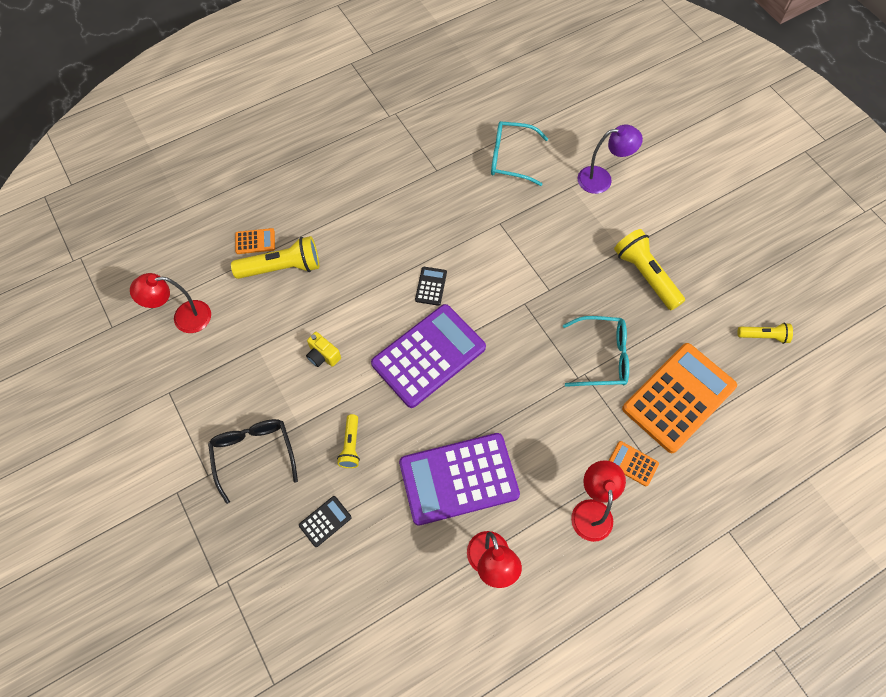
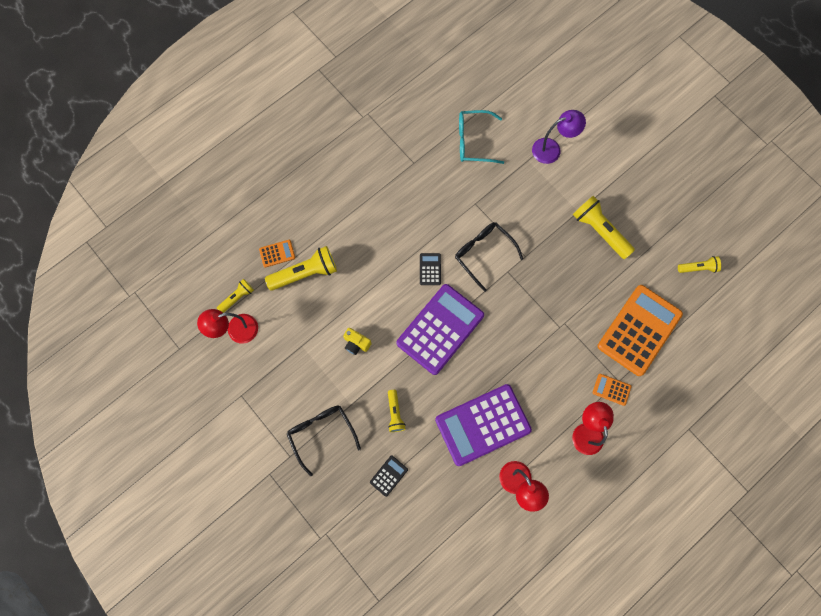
camera: 10 degrees left, 10 degrees up
turquoise glasses [563,316,629,387] -> none
none -> yellow flashlight [217,279,254,313]
none -> black glasses [455,222,523,292]

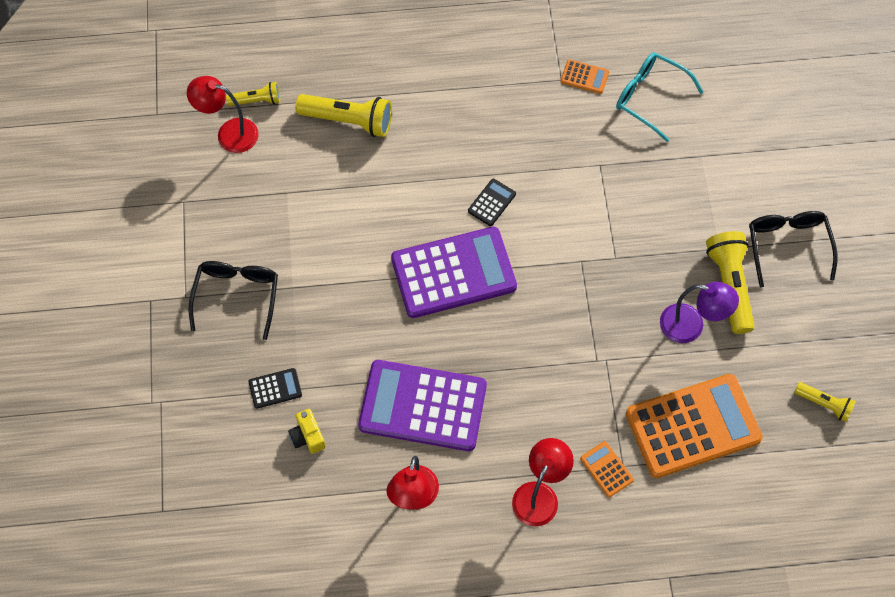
camera: 35 degrees right, 10 degrees down
orange calculator [259,240,295,267] -> orange calculator moved to [561,59,609,94]
yellow camera [343,328,372,355] -> yellow camera moved to [288,409,326,454]
yellow flashlight [388,390,406,432] -> none
black glasses [455,222,523,292] -> black glasses moved to [749,211,838,288]
purple lamp [532,110,586,164] -> purple lamp moved to [660,282,739,343]

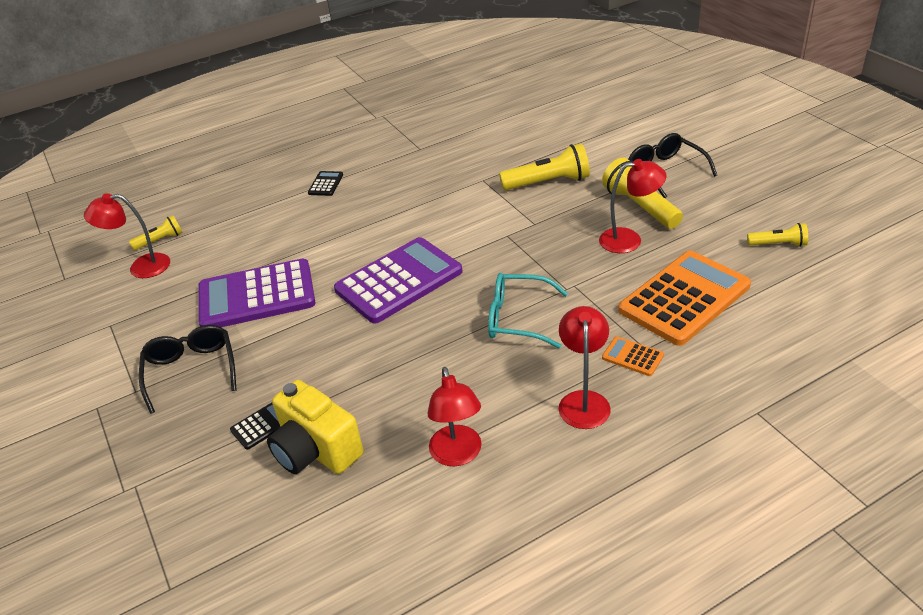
camera: 20 degrees left, 25 degrees down
yellow camera [288,409,326,454] -> yellow camera [267,380,363,474], size x1.97
yellow flashlight [295,94,392,137] -> yellow flashlight moved to [499,143,590,190]
purple calculator [358,360,487,451] -> purple calculator moved to [198,259,316,327]
black calculator [468,179,516,226] -> black calculator moved to [308,171,343,196]
orange calculator [561,59,609,94] -> none
turquoise glasses [616,52,704,142] -> turquoise glasses moved to [488,273,568,348]
purple lamp [660,282,739,343] -> red lamp [599,159,667,253]

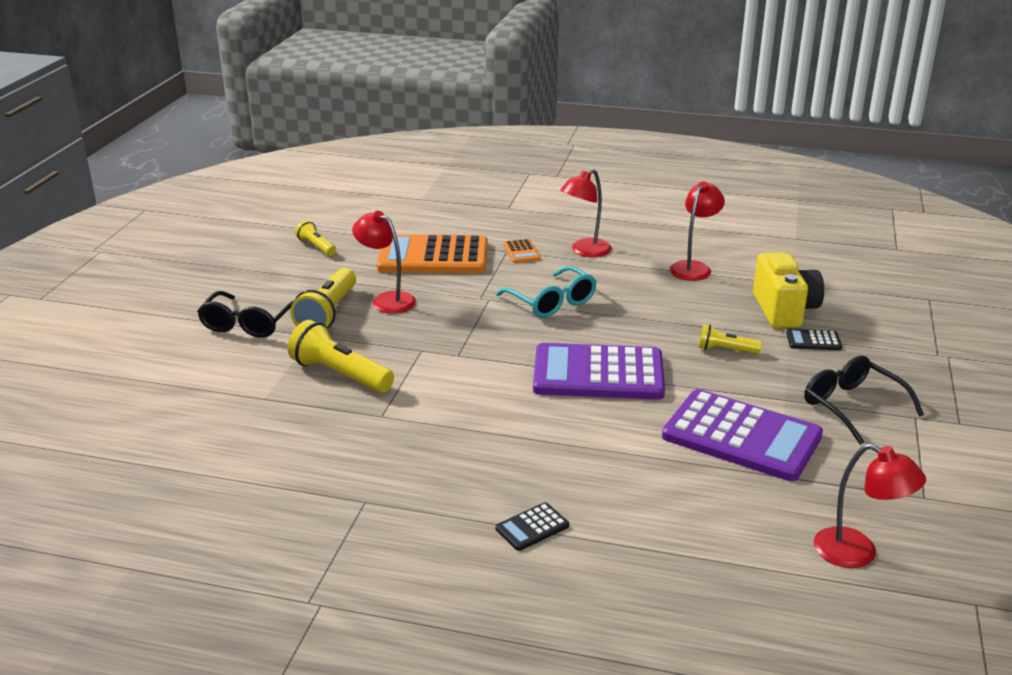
camera: 140 degrees left, 10 degrees down
yellow flashlight [129,215,183,250] -> yellow flashlight moved to [698,324,762,354]
black glasses [139,325,237,414] -> black glasses turned 120 degrees clockwise [804,356,924,445]

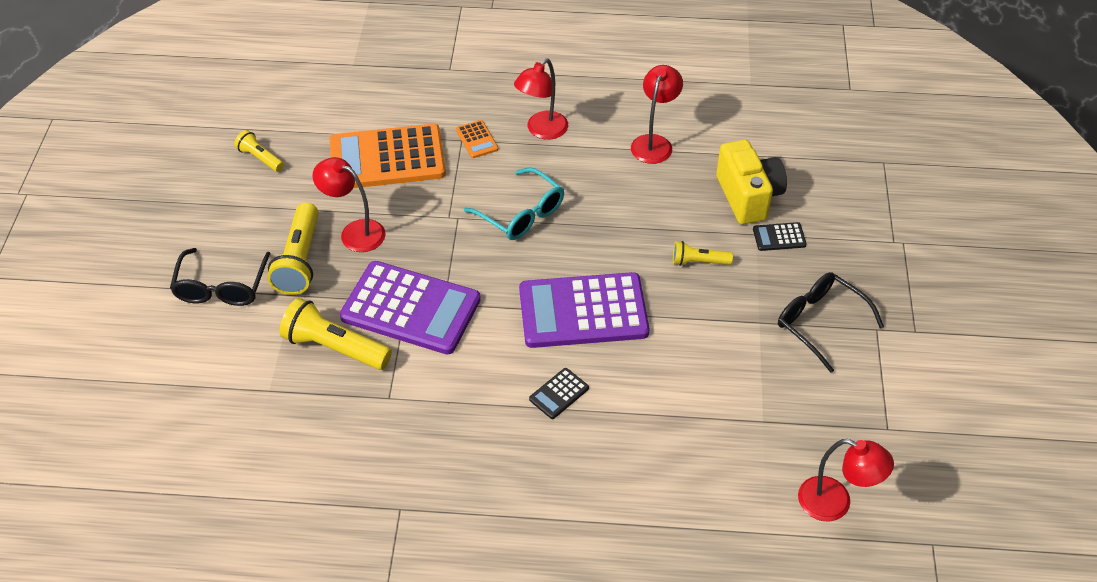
camera: 10 degrees left, 20 degrees up
black calculator [495,502,569,551] -> black calculator moved to [529,368,589,419]
purple calculator [662,389,823,481] -> purple calculator moved to [340,261,481,355]

